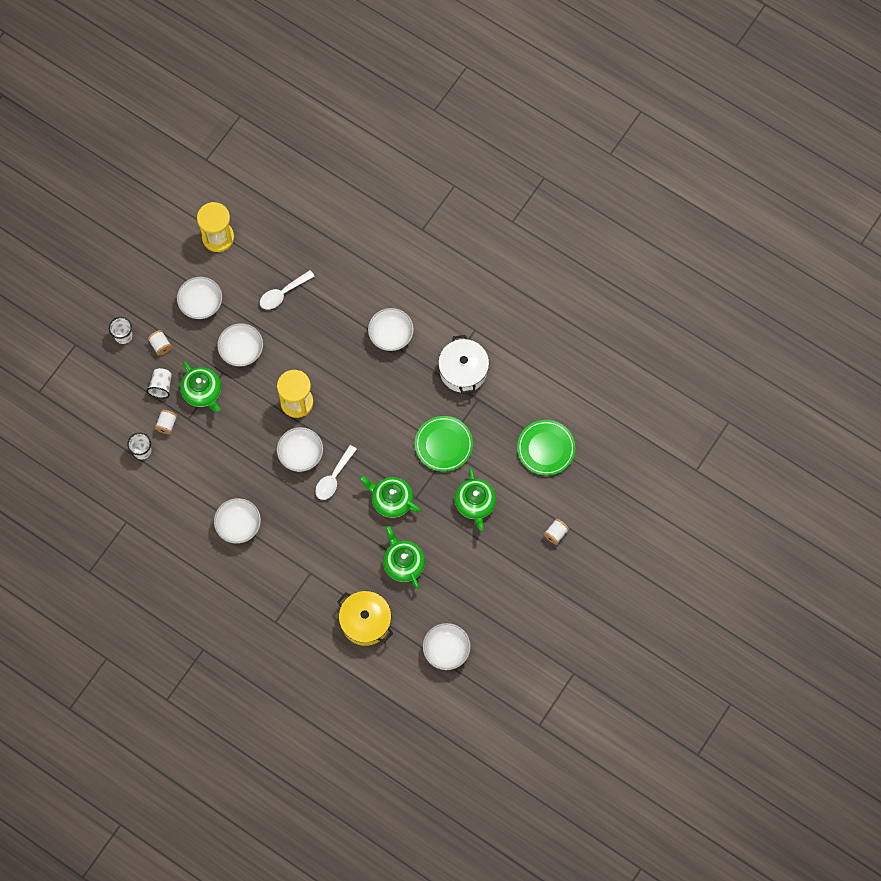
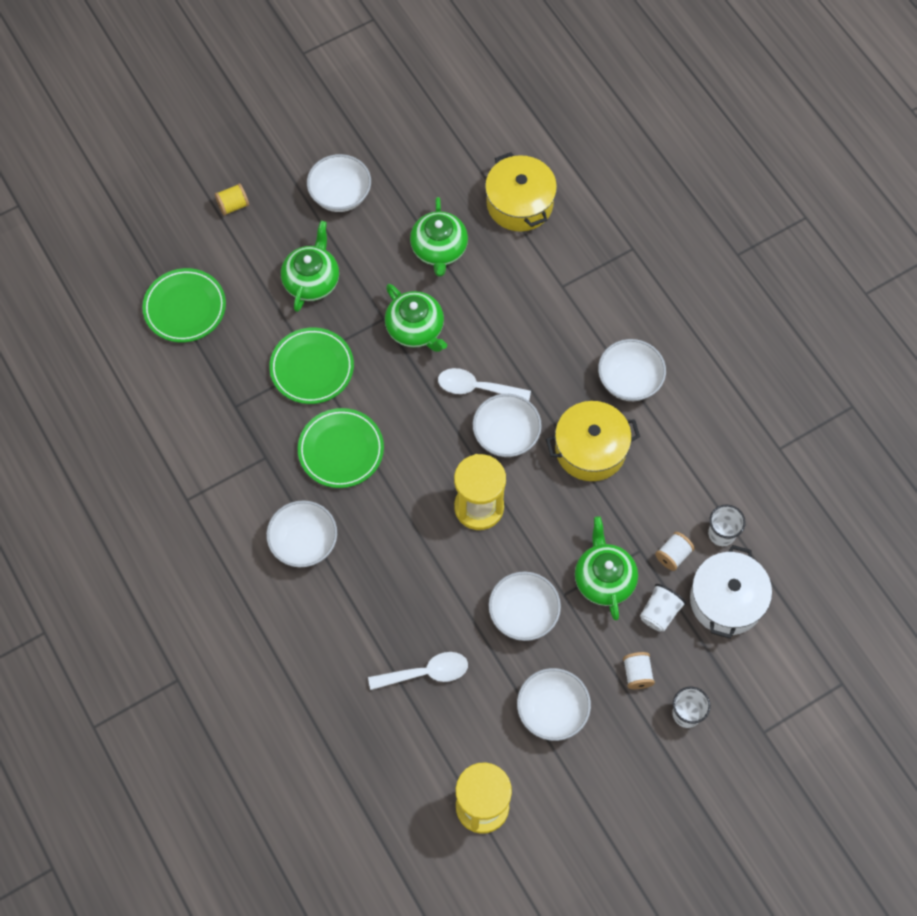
camera: 155 degrees left, 5 degrees down
white spoon [315,445,357,500] -> white spoon turned 135 degrees counterclockwise [438,368,531,401]
white bowl [423,623,471,670] -> white bowl moved to [307,154,371,212]
white pot [438,335,489,394] -> white pot moved to [690,545,772,639]
white spool [544,519,569,545] -> yellow spool [215,183,249,216]
none -> green plate [298,408,384,488]
none -> yellow pot [546,401,640,481]

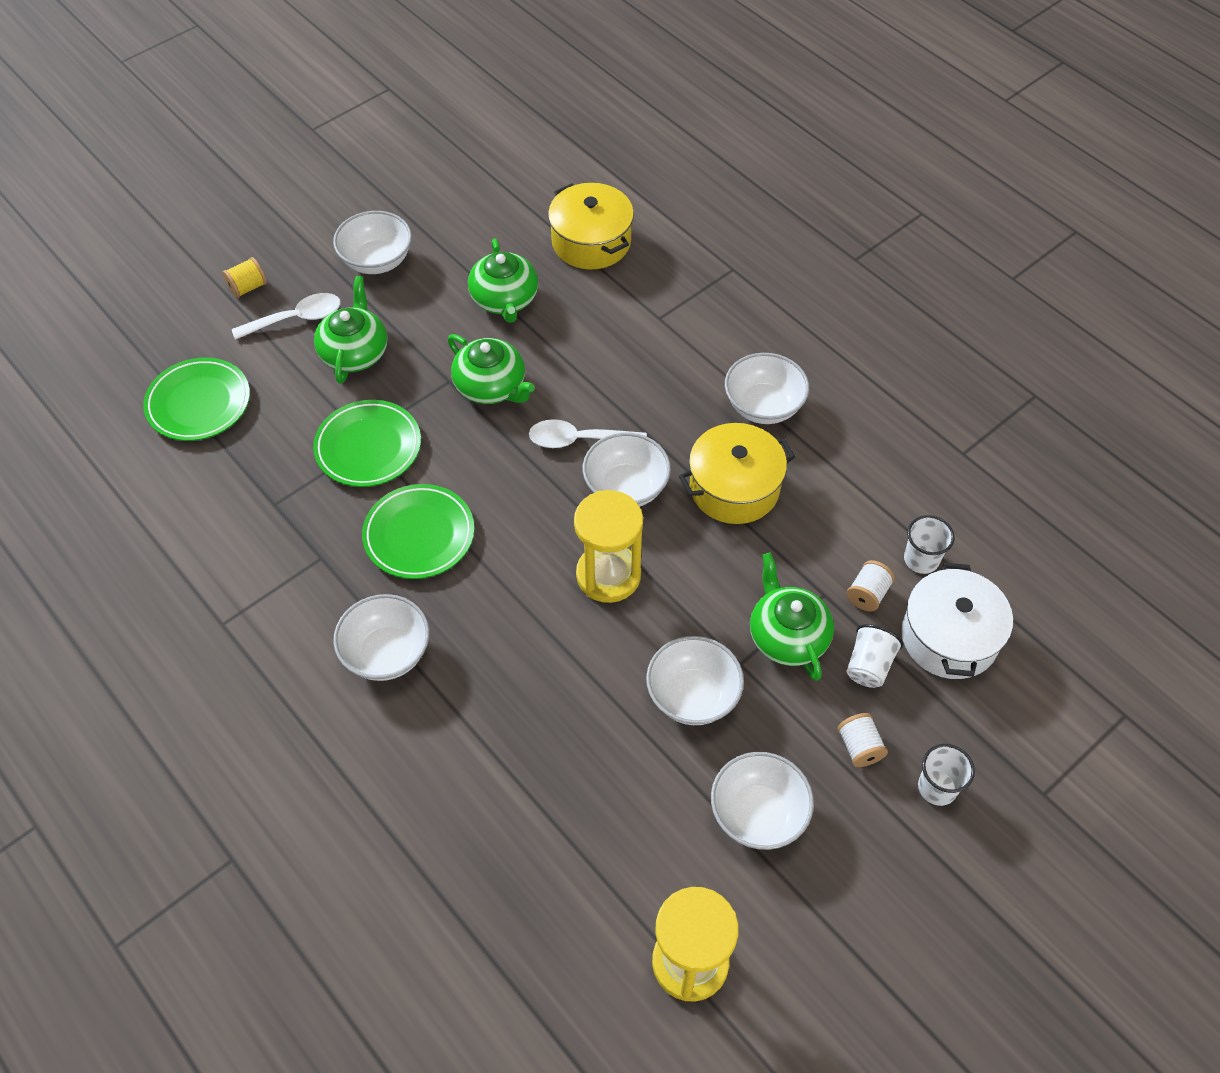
camera: 10 degrees left, 10 degrees down
white spoon [368,652,468,690] -> white spoon moved to [232,293,341,340]

